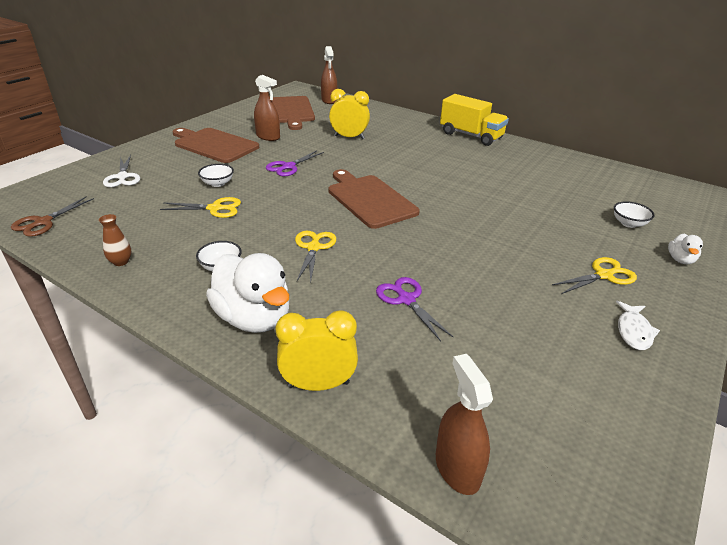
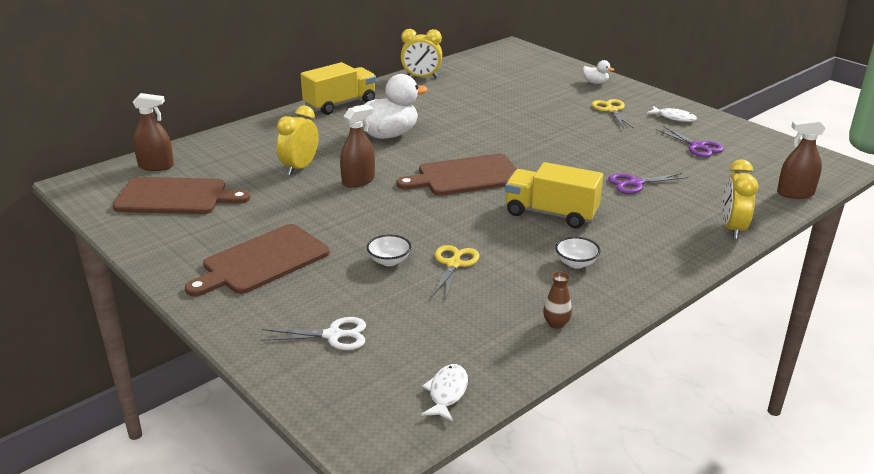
camera: 75 degrees left, 5 degrees down
brown scissors [11,196,94,237] -> white fish [421,364,468,421]
white duck [206,253,289,333] -> white duck moved to [354,74,428,139]
brown spray bottle [254,75,280,141] -> brown spray bottle moved to [340,105,375,188]
purple scissors [266,151,324,176] -> purple scissors moved to [656,126,724,157]
yellow scissors [295,231,336,282] -> yellow truck [505,162,603,228]
white bowl [614,201,655,228] -> none
none -> yellow clock [401,29,442,78]

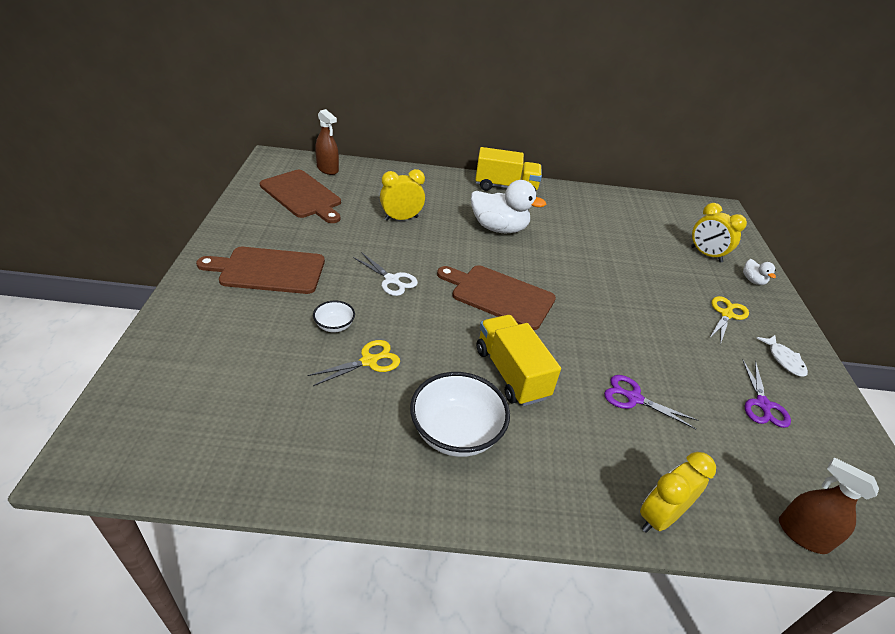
camera: 40 degrees right, 10 degrees up
white scissors [260,317,366,350] -> white scissors moved to [353,252,418,296]
brown spray bottle [340,105,375,188] -> none
yellow clock [401,29,442,78] -> yellow clock moved to [691,203,747,263]
white fish [421,364,468,421] -> none
brown vase [543,271,572,329] -> none
white bowl [555,237,600,269] -> white bowl [410,372,510,457], size x2.01

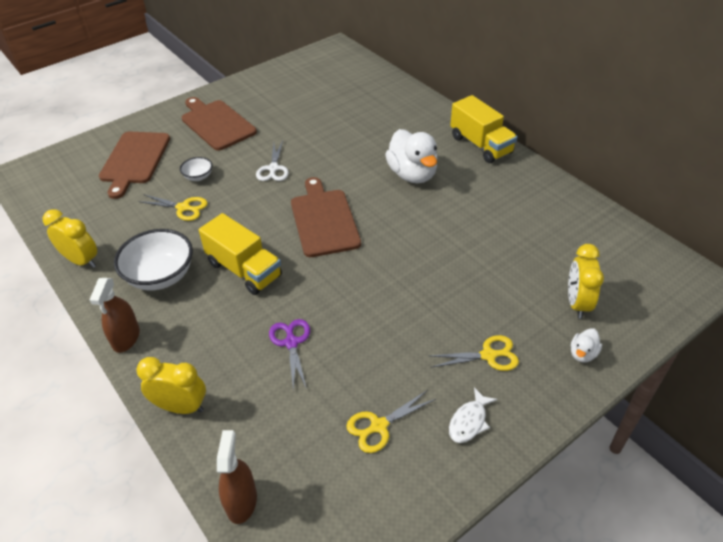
camera: 55 degrees right, 5 degrees up
brown cutting board [260,170,341,223] -> brown cutting board moved to [99,132,170,199]
brown spray bottle [315,109,339,175] -> brown spray bottle moved to [89,278,140,353]
yellow clock [380,169,425,221] -> yellow clock moved to [43,209,97,268]
yellow truck [477,315,561,406] -> yellow truck turned 105 degrees clockwise [199,213,282,295]
purple scissors [743,360,791,428] -> yellow scissors [346,390,436,453]

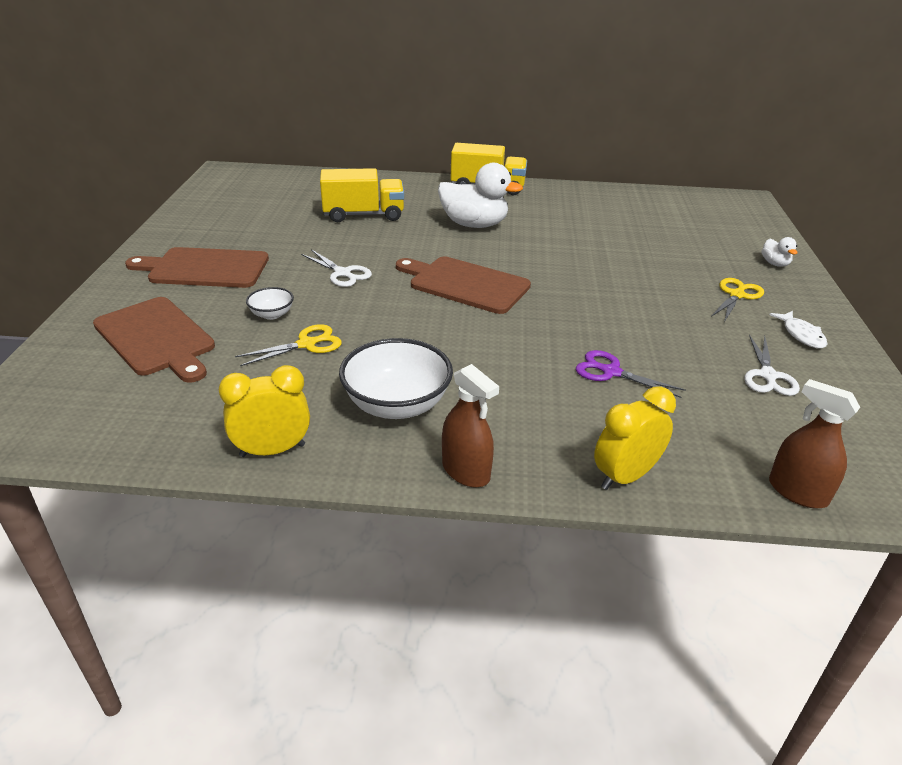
camera: 50 degrees left, 10 degrees down
yellow truck [199,213,282,295] -> yellow truck moved to [320,168,404,222]
yellow scissors [346,390,436,453] -> white scissors [744,334,800,396]
yellow clock [568,244,604,319] -> none

